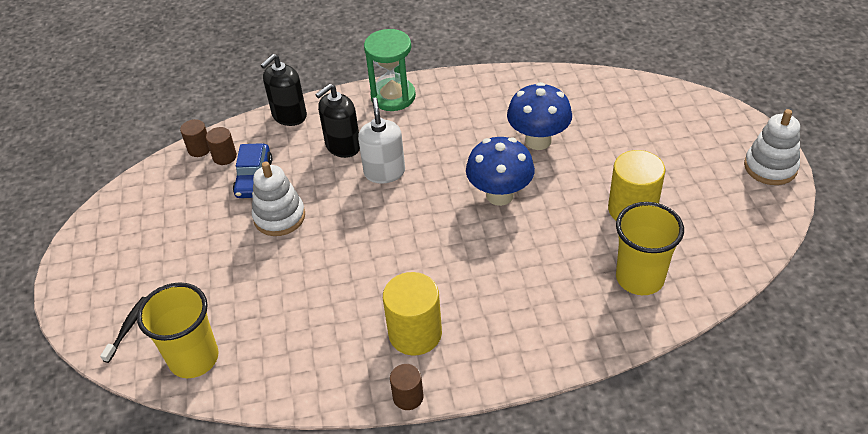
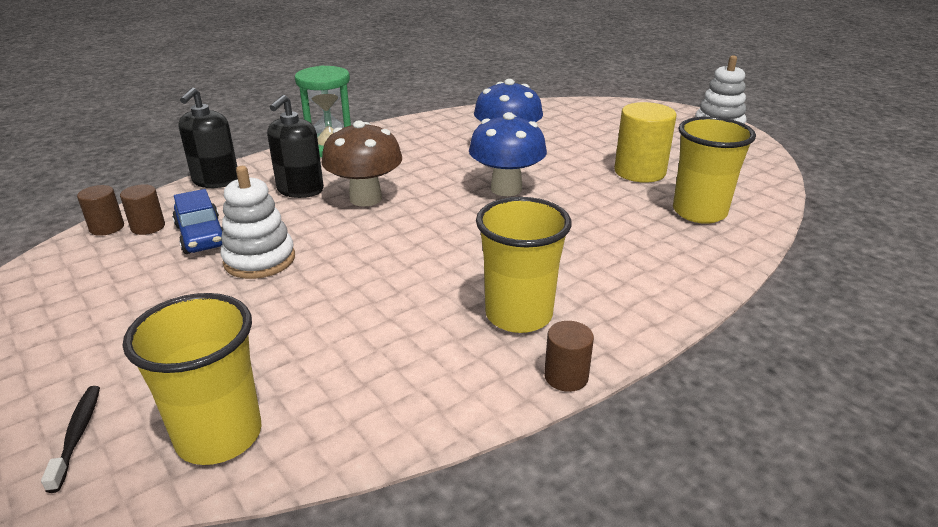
camera: 30 degrees left, 15 degrees down
white soap dispenser [358,97,405,184] -> brown mushroom [321,120,402,207]
yellow cylinder [383,272,442,356] -> yellow cup [476,197,572,333]

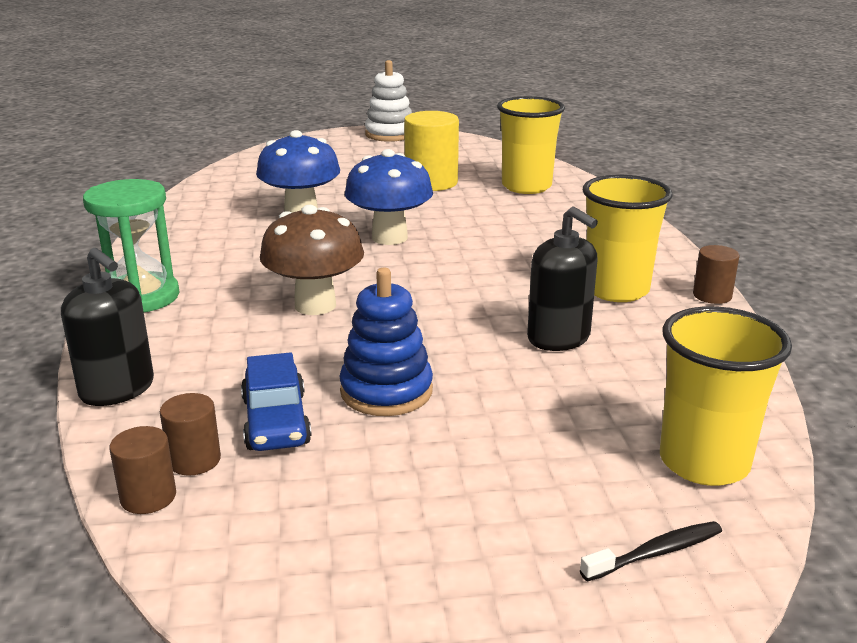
camera: 60 degrees left, 5 degrees down
black toothbrush [41,386,100,493] -> black toothbrush turned 135 degrees clockwise [580,521,722,581]
blue car [172,189,224,254] -> blue car turned 75 degrees clockwise [241,352,312,451]
white stacking toy [220,166,295,279] -> blue stacking toy [339,268,433,416]
black soap dispenser [267,95,324,198] -> black soap dispenser moved to [527,206,598,351]

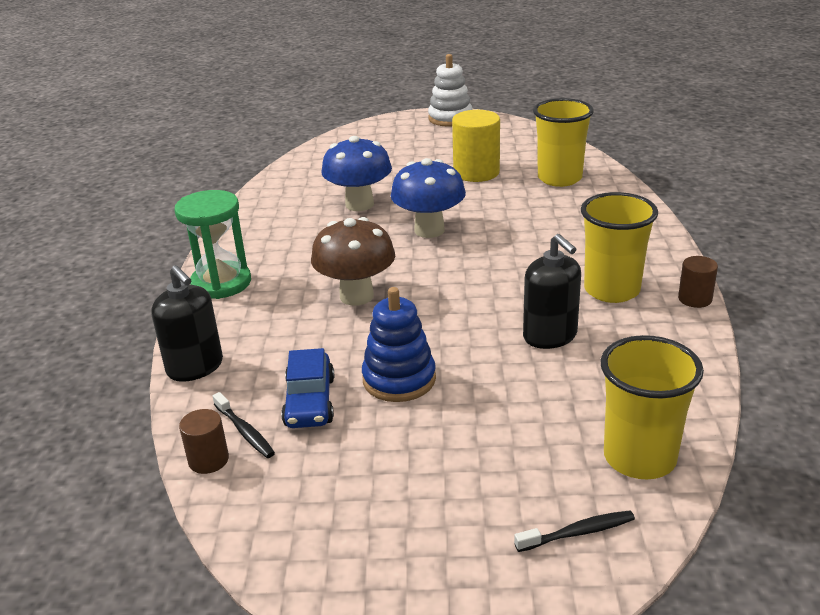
camera: 10 degrees right, 5 degrees up
brown cylinder [160,393,221,476] -> black toothbrush [213,392,275,458]

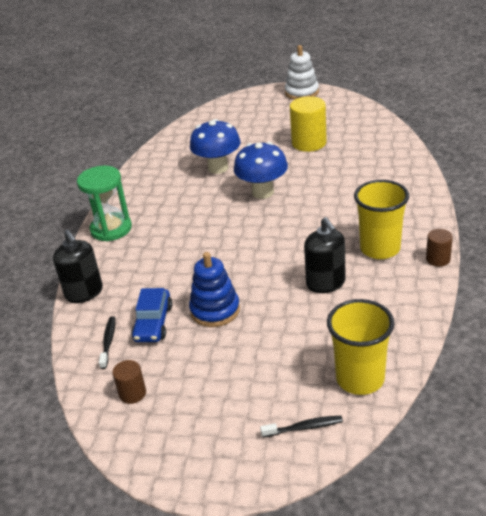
camera: 10 degrees right, 5 degrees up
brown cylinder [179,409,229,474] -> brown cylinder moved to [112,360,146,404]
black toothbrush [213,392,275,458] -> black toothbrush turned 150 degrees counterclockwise [99,316,115,369]
brown mushroom [311,217,395,306] -> none
yellow cup [533,98,594,187] -> none

